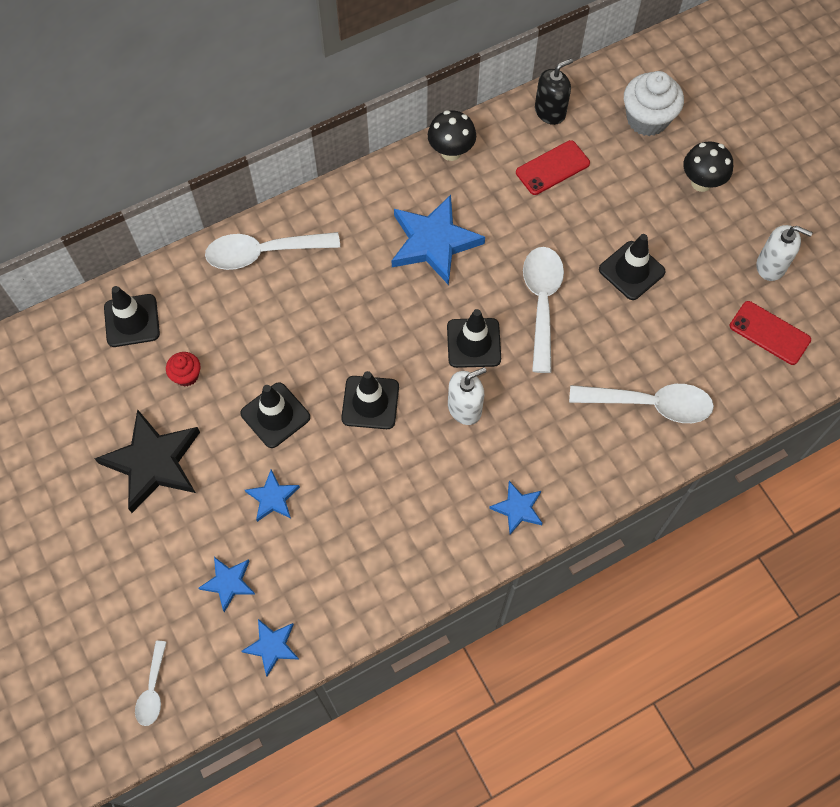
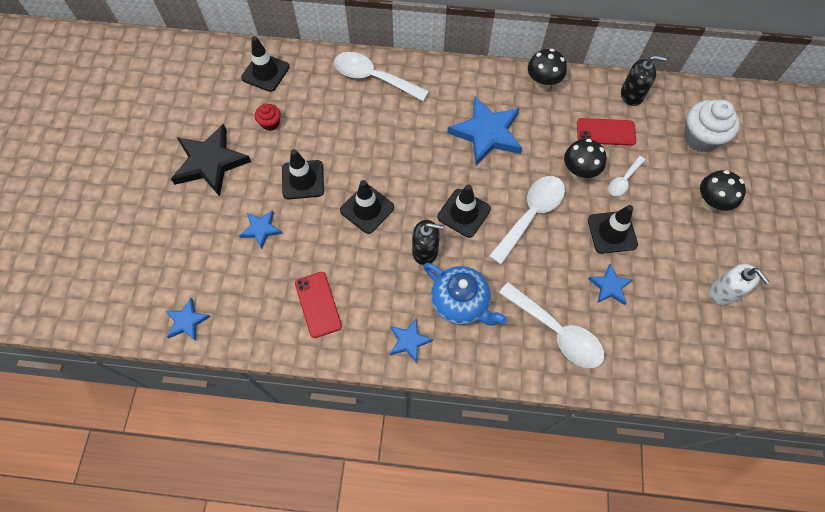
camera: 35 degrees right, 0 degrees up
white spoon [135,641,167,726] -> white spoon moved to [608,156,645,196]
blue star [199,557,255,612] -> blue star moved to [588,264,633,305]
white soap dispenser [448,367,487,425] -> black soap dispenser [412,220,443,265]
red phone [730,301,811,365] -> red phone moved to [295,272,342,338]
none -> blue teapot [423,263,507,326]
none -> black mushroom [564,139,607,180]

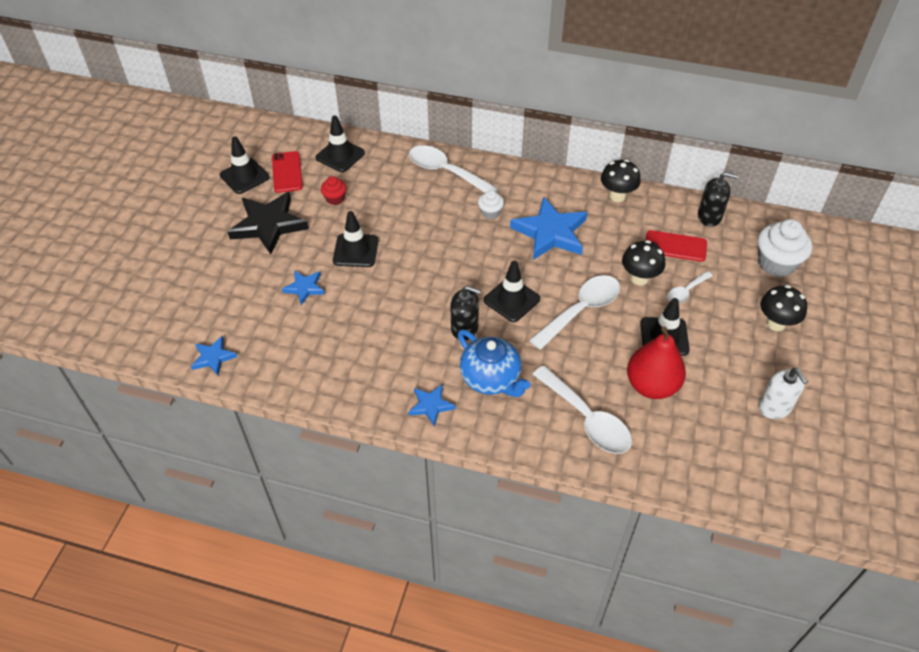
camera: 10 degrees right, 15 degrees down
red phone [295,272,342,338] -> red phone moved to [272,151,303,193]
black traffic cone [340,180,394,234] -> black traffic cone moved to [220,136,270,194]
blue star [588,264,633,305] -> red pear [627,327,686,399]
none -> white cupcake [478,190,504,219]

